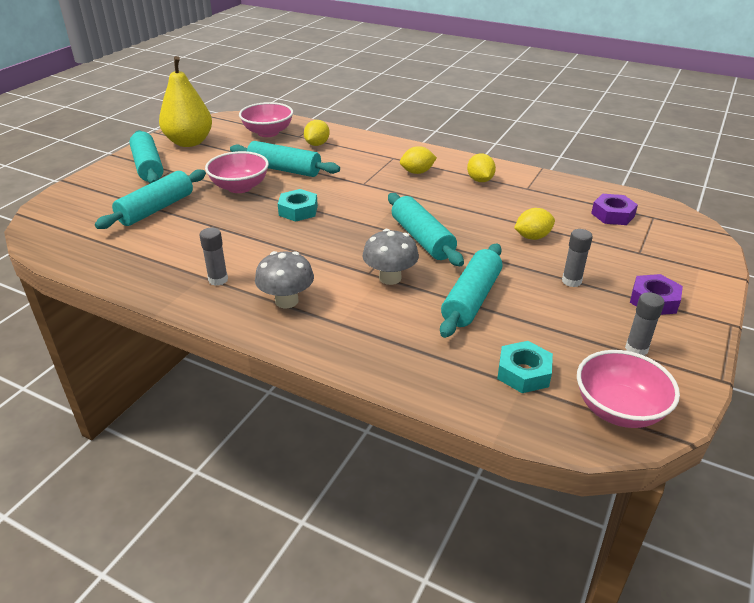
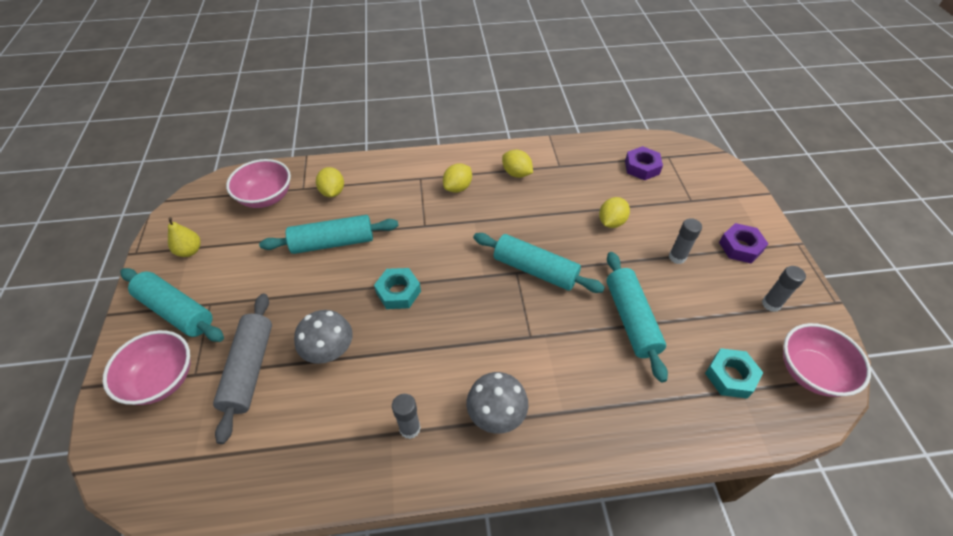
camera: 35 degrees left, 15 degrees up
turquoise rolling pin [95,169,206,229] -> grey rolling pin [213,293,272,444]
yellow pear [159,56,212,147] -> yellow pear [168,217,201,257], size x0.48
pink bowl [205,151,269,193] -> pink bowl moved to [103,330,190,405]
grey mushroom [362,229,419,285] -> grey mushroom moved to [294,310,353,364]

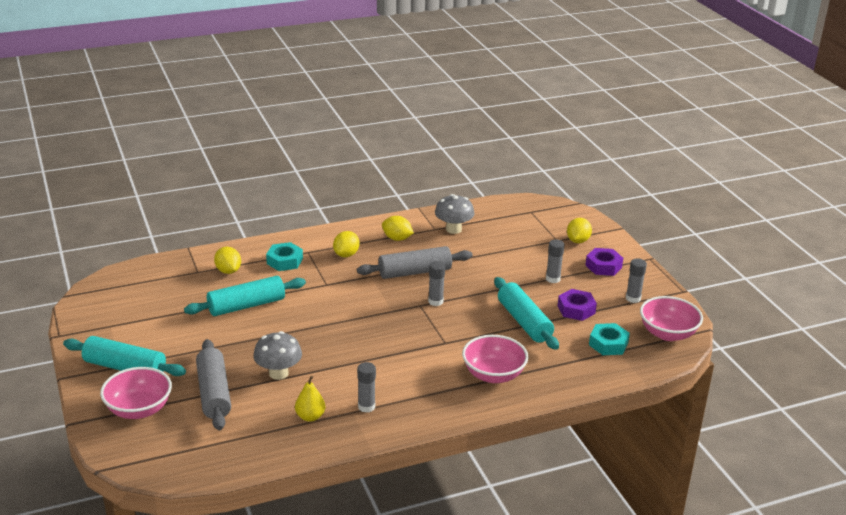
camera: 15 degrees left, 20 degrees down
yellow pear [168,217,201,257] -> yellow pear moved to [295,376,325,422]
pink bowl [226,159,291,208] -> pink bowl moved to [462,335,528,383]
turquoise nut [374,268,421,309] -> turquoise nut moved to [266,242,303,271]
grey mushroom [466,372,529,434] -> grey mushroom moved to [435,194,474,234]
turquoise rolling pin [473,233,605,293] -> grey glue stick [428,261,445,306]
yellow lemon [599,197,630,228] -> yellow lemon moved to [567,218,592,243]
purple nut [625,146,663,180] -> purple nut moved to [558,289,597,321]
none -> grey rolling pin [357,246,472,279]

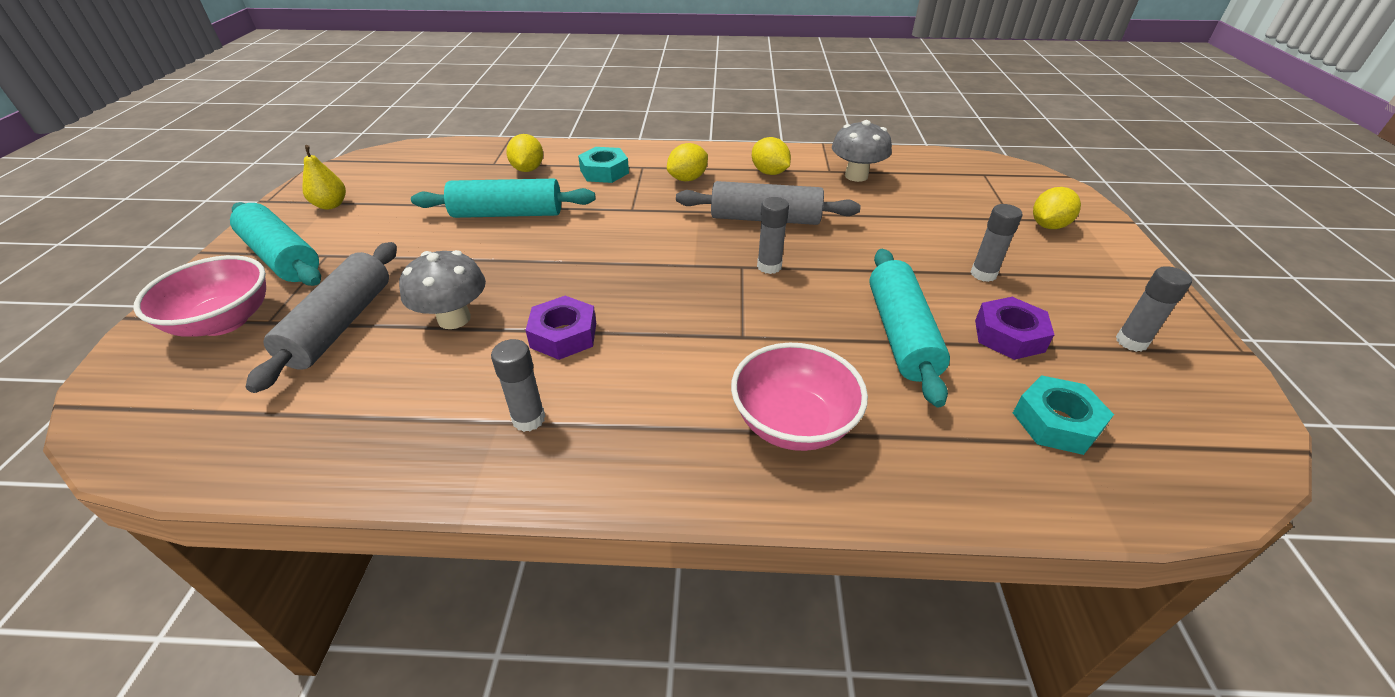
camera: 25 degrees right, 10 degrees up
yellow pear [295,376,325,422] -> yellow pear moved to [302,145,346,210]
purple nut [585,248,623,276] -> purple nut moved to [525,296,596,360]
pink bowl [640,296,703,341] -> none

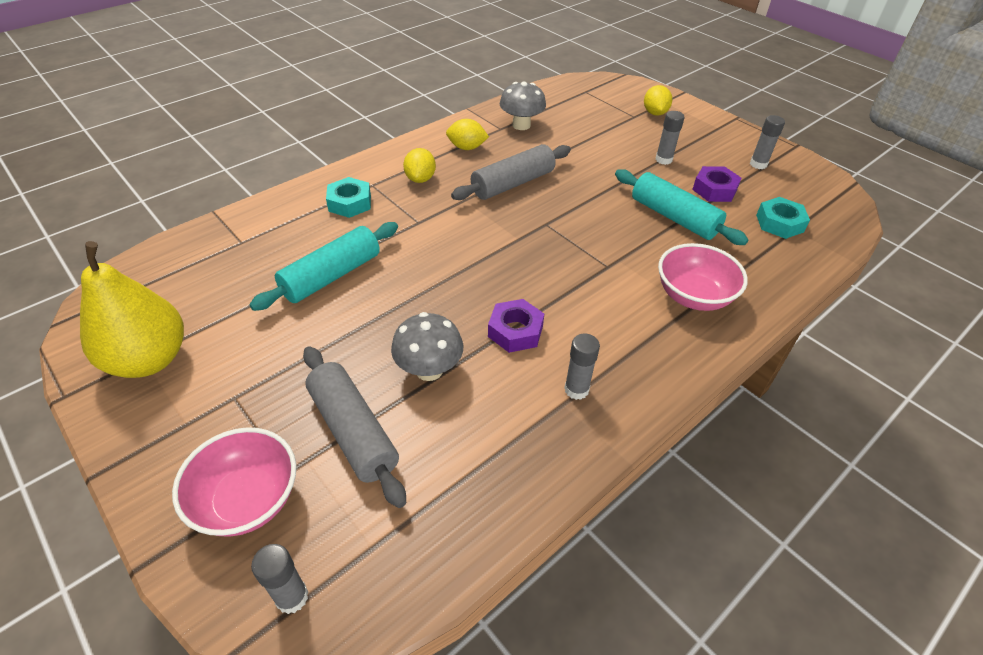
camera: 45 degrees left, 5 degrees up
turquoise rolling pin [230,202,321,286] -> none
yellow pear [302,145,346,210] -> yellow pear [80,241,184,378], size x2.09
yellow lemon [506,134,543,172] -> none
grey glue stick [757,197,789,274] -> grey glue stick moved to [251,544,308,614]

